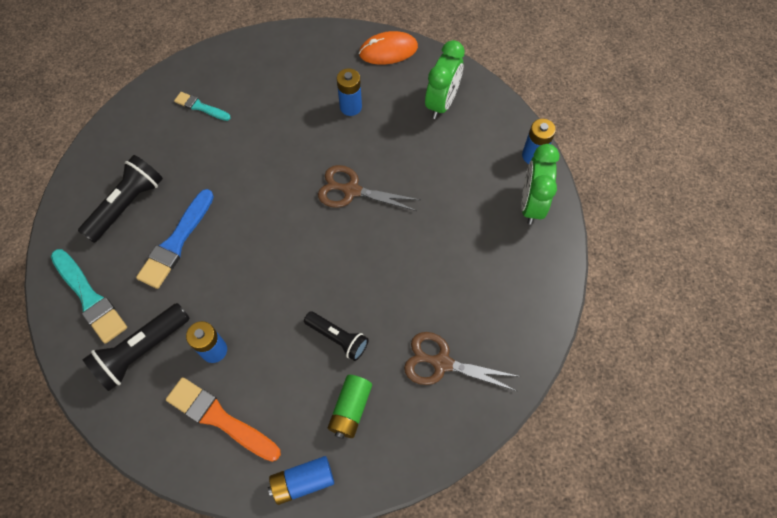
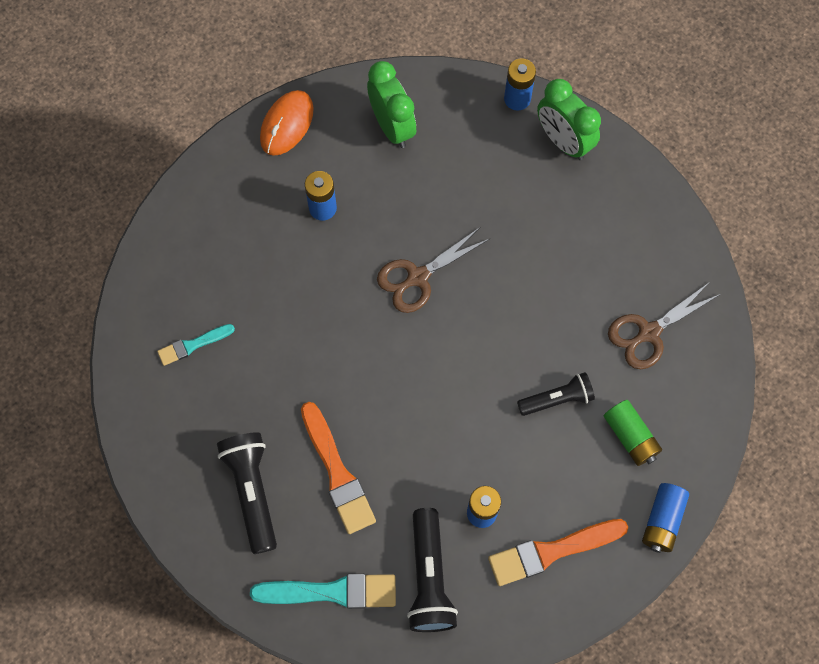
camera: 50 degrees left, 5 degrees up
blue brush [136,189,214,289] -> orange brush [301,402,376,534]

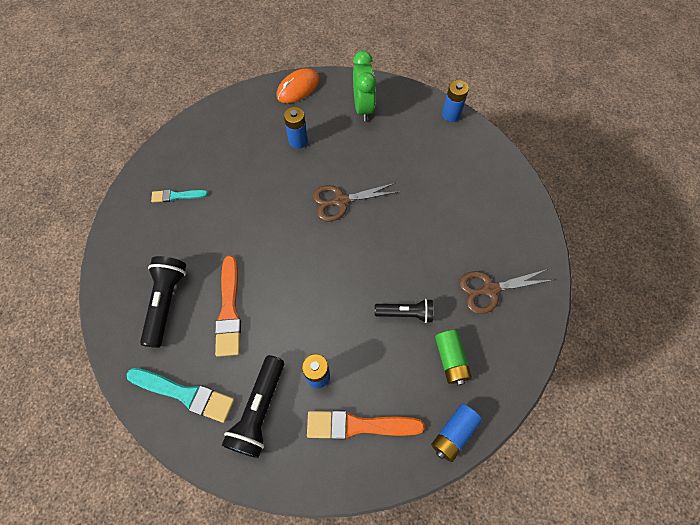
camera: 20 degrees right, 5 degrees down
green clock [537,79,601,160] -> none

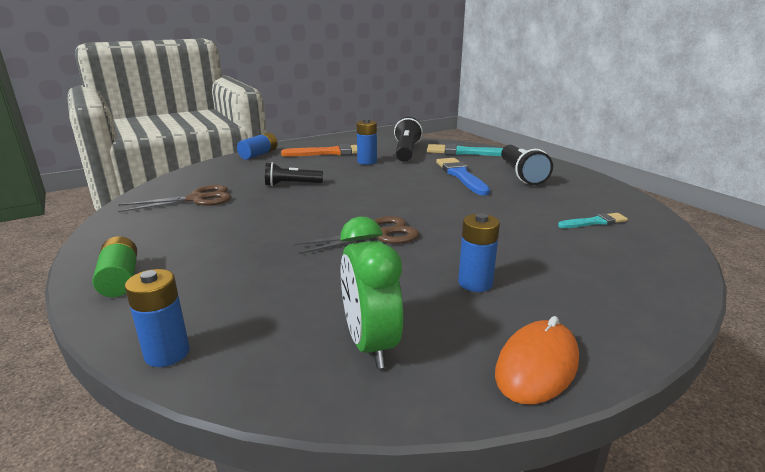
camera: 170 degrees right, 40 degrees down
orange brush [215,255,241,357] -> blue brush [436,158,490,196]
green battery [435,330,472,385] -> green battery moved to [93,236,137,297]

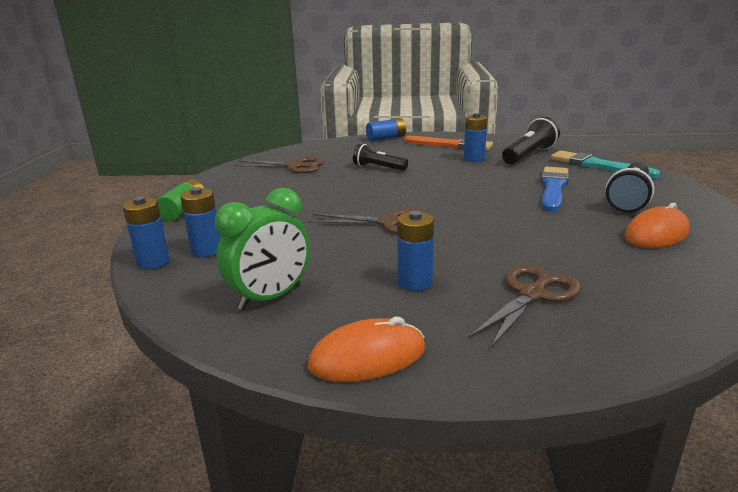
camera: 35 degrees right, 0 degrees up
green clock [340,217,403,369] -> green clock turned 150 degrees counterclockwise [215,188,310,310]
turquoise brush [558,213,628,228] -> none
none -> blue battery [180,187,220,257]
none -> brown scissors [468,265,581,349]
none -> orange mouse [624,203,690,248]

